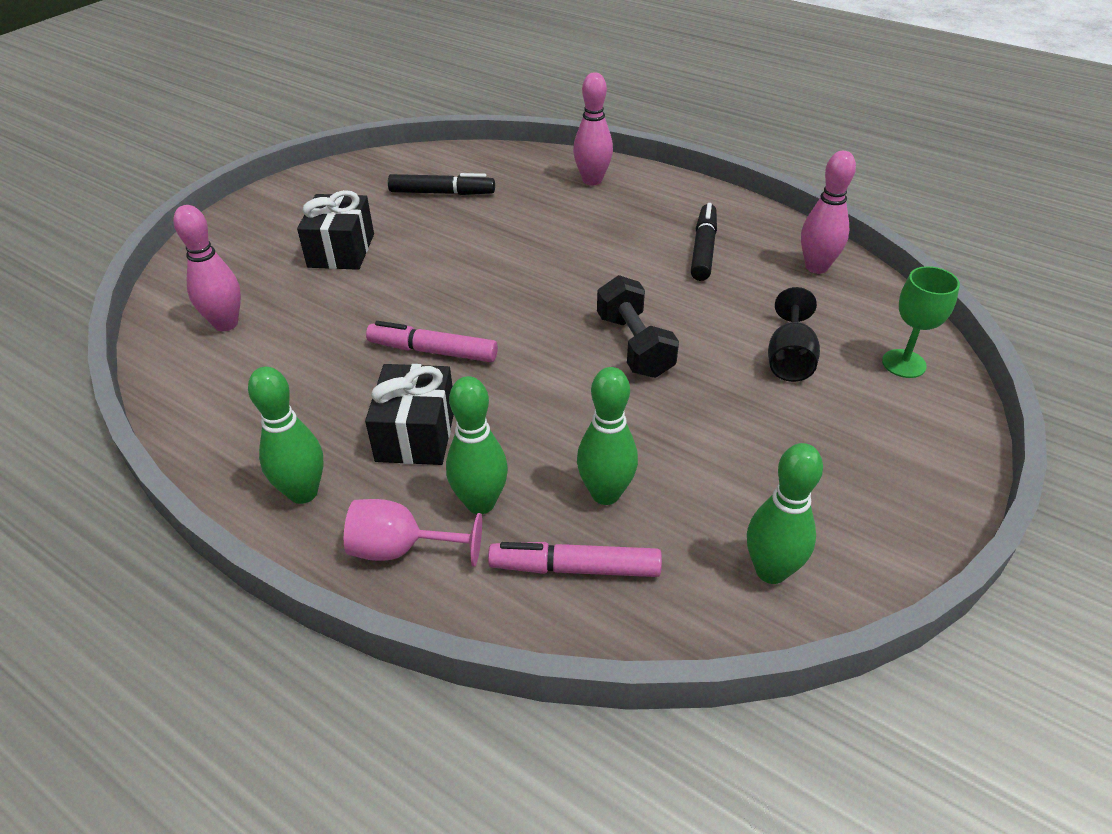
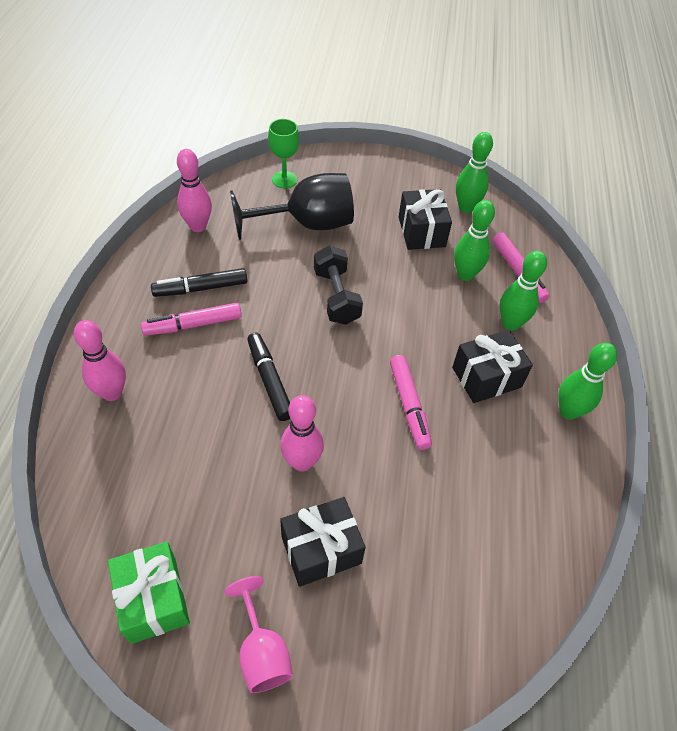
camera: 120 degrees left, 10 degrees up
pink bowling pin [174,205,241,331] -> pink bowling pin moved to [281,395,324,472]
pink goblet [344,499,482,566] -> pink goblet moved to [224,576,293,693]
black marker [388,173,495,195] -> black marker moved to [247,333,290,421]
black dumbbell [597,275,679,378] -> black dumbbell turned 60 degrees counterclockwise [314,245,363,325]
black goblet [768,287,820,382] -> black goblet [230,173,354,240], size x1.73
none -> green gift [108,542,190,644]
none -> pink marker [141,303,242,336]
none -> black gift [399,189,452,250]

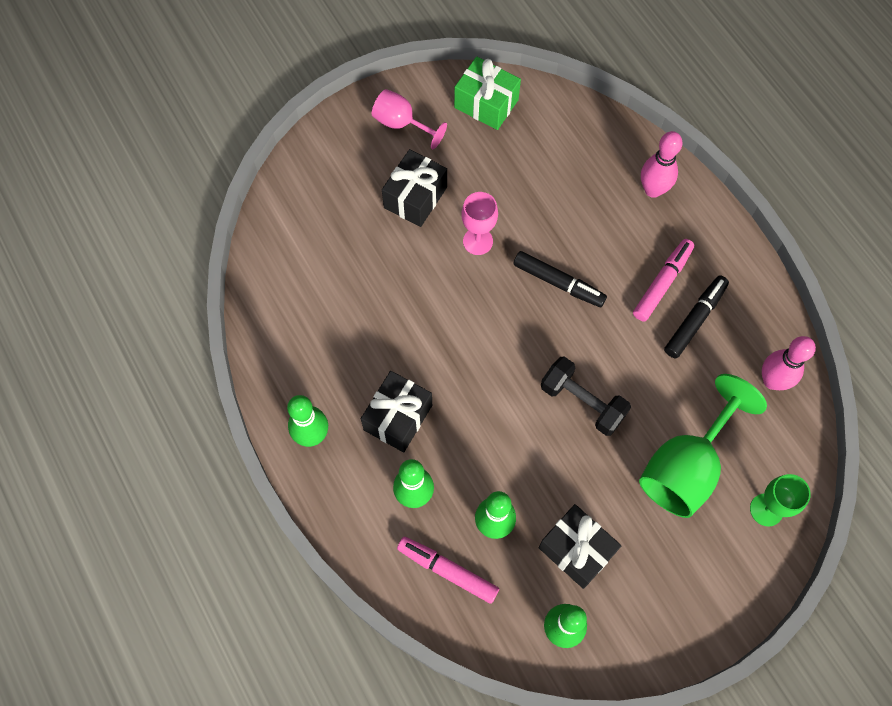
camera: 145 degrees right, 15 degrees up
black goblet [230,173,354,240] -> green goblet [639,374,767,518]
pink bowling pin [281,395,324,472] -> pink goblet [461,192,498,255]
pink marker [390,355,432,450] -> none

